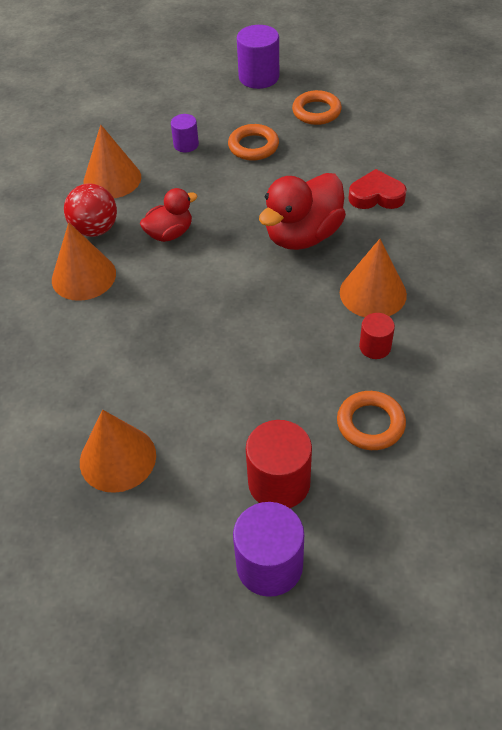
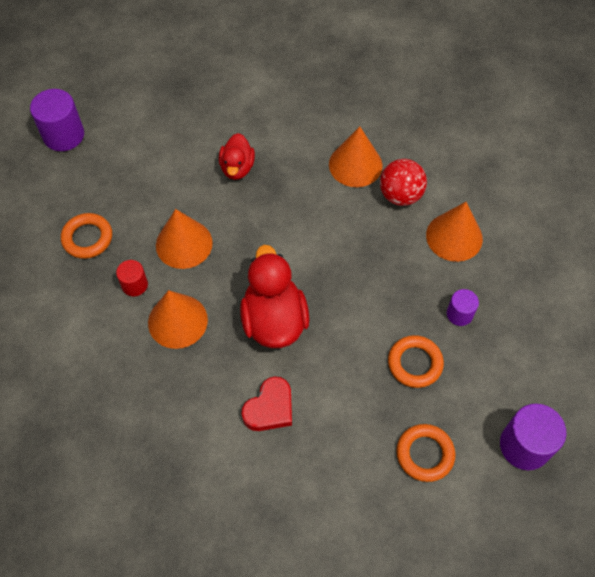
camera: 125 degrees right, 10 degrees up
orange cone [80,410,156,493] -> orange cone moved to [156,209,213,269]
red duck [140,188,198,242] -> red duck moved to [219,133,255,180]
red cylinder [246,420,312,508] -> none

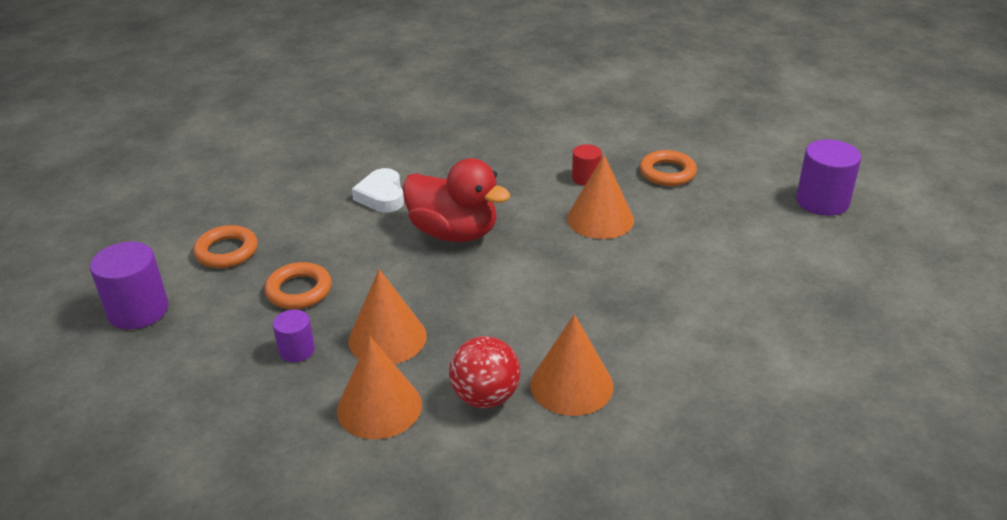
camera: 130 degrees right, 25 degrees down
orange cone [148,290,208,349] -> orange cone moved to [348,269,427,364]
red duck [219,133,255,180] -> none
red heart [241,376,292,431] -> white heart [352,168,404,212]

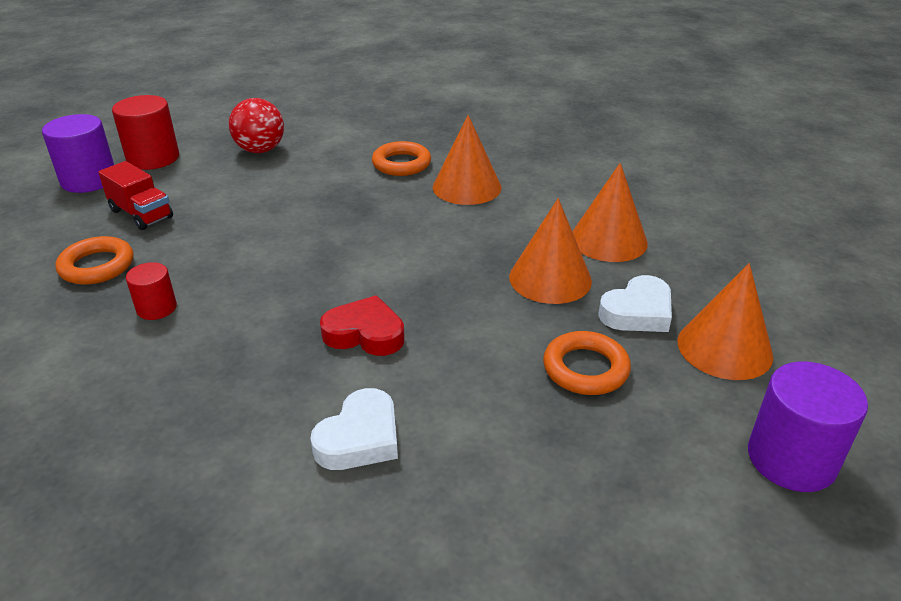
camera: 135 degrees left, 0 degrees up
orange ring [193,225,258,268] -> orange ring moved to [372,141,431,176]
purple cylinder [273,310,315,362] -> white heart [598,275,672,332]
red duck [402,158,511,242] -> red heart [320,295,405,356]
red ball [449,336,520,408] -> red ball moved to [229,98,284,153]
orange cone [567,155,634,239] -> orange cone moved to [678,263,773,380]
none -> red truck [98,161,173,230]
none -> red cylinder [112,95,179,170]

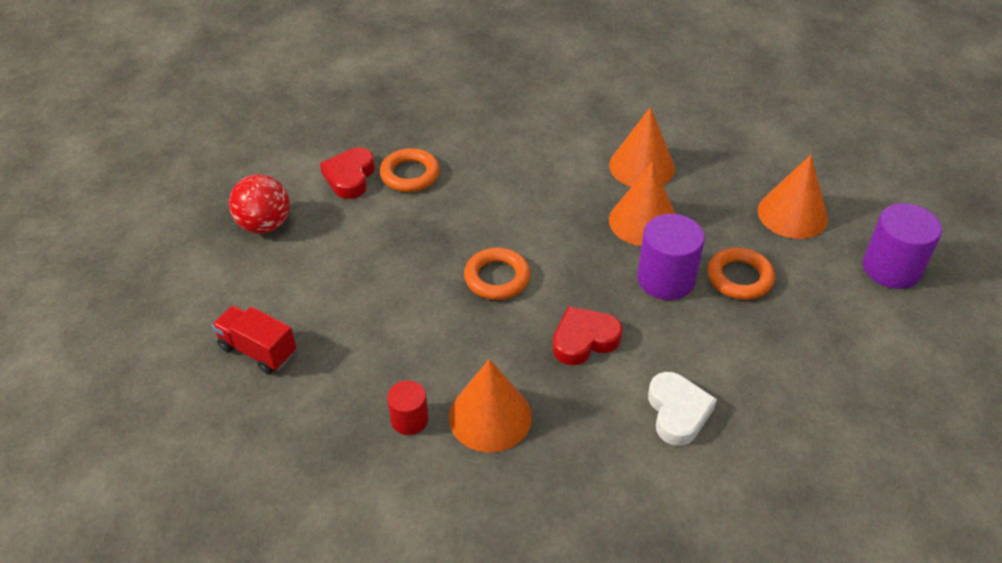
camera: 40 degrees left, 10 degrees up
purple cylinder [42,114,114,193] -> purple cylinder moved to [637,214,705,300]
orange ring [55,236,134,285] -> orange ring moved to [464,248,531,300]
red truck [98,161,173,230] -> red truck turned 150 degrees counterclockwise [212,305,296,374]
red cylinder [112,95,179,170] -> none
orange cone [433,115,502,205] -> orange cone moved to [449,359,532,452]
white heart [598,275,672,332] -> none
none -> red heart [320,147,375,199]

